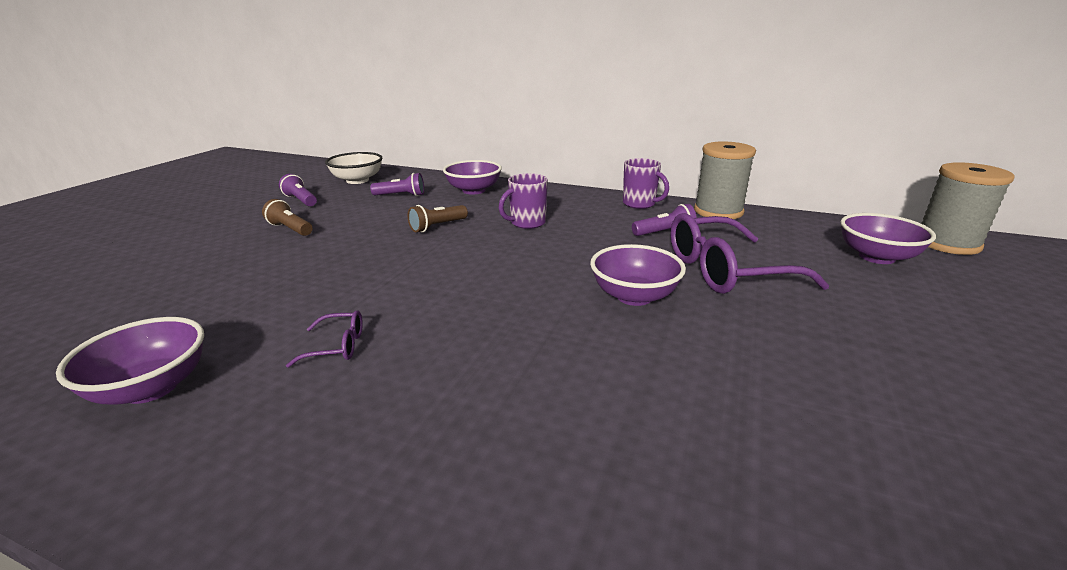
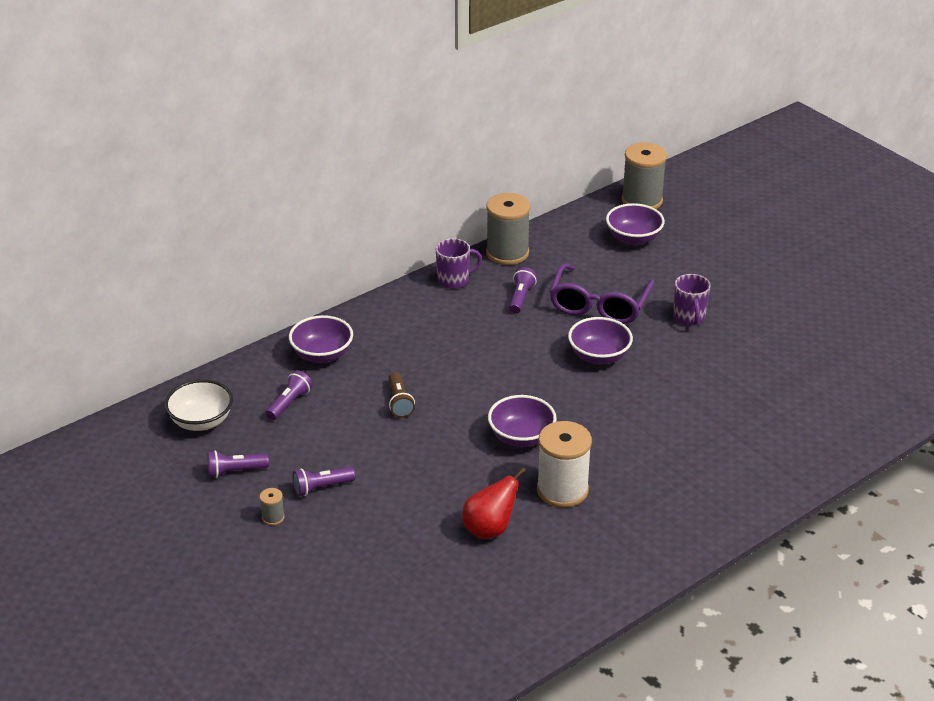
camera: 60 degrees left, 10 degrees up
purple bowl [56,317,204,405] -> purple bowl moved to [488,395,557,447]
brown flashlight [262,199,313,236] -> purple flashlight [293,467,356,496]
purple glasses [286,310,363,368] -> white spool [537,421,592,508]
purple mug [499,173,548,229] -> purple mug moved to [673,274,711,326]
none -> grey spool [260,488,285,525]
none -> red pear [462,467,526,539]

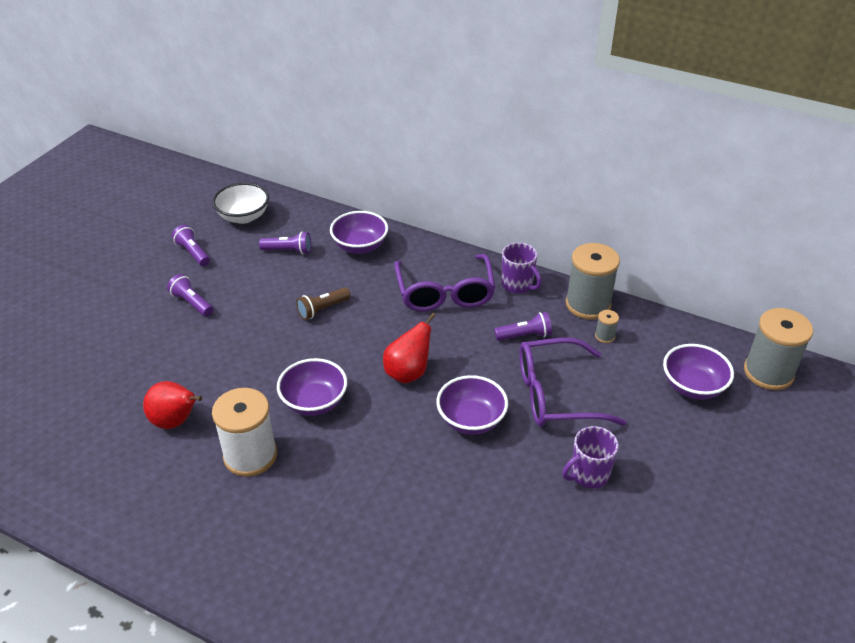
camera: 65 degrees right, 5 degrees up
grey spool [260,488,285,525] -> grey spool moved to [595,310,619,343]
none -> red pear [383,312,436,383]
none -> purple glasses [394,254,495,311]

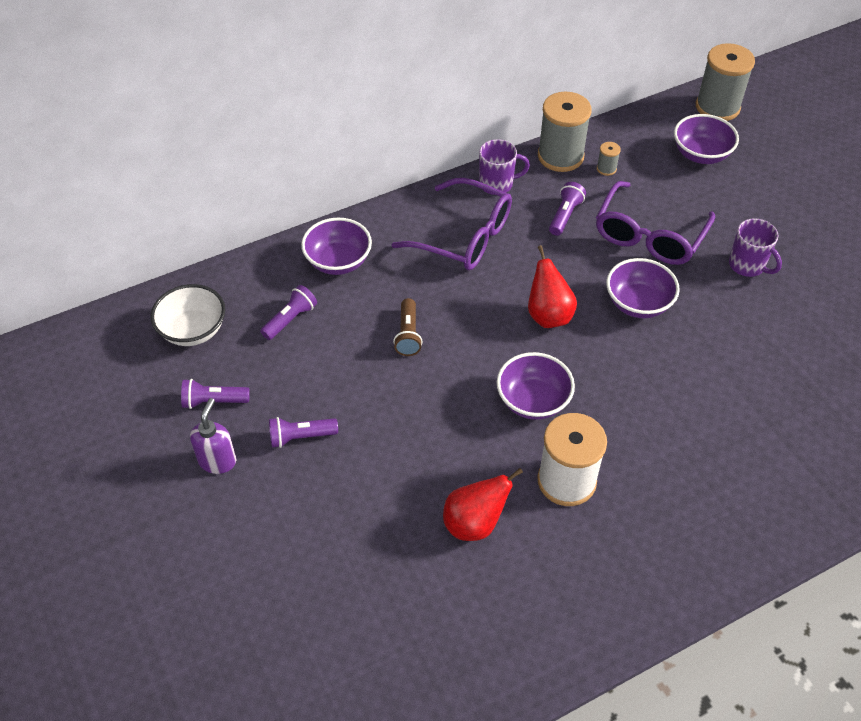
camera: 55 degrees left, 10 degrees up
purple mug [562,426,618,488] -> purple mug turned 45 degrees counterclockwise [729,218,782,277]
none -> purple soap dispenser [190,398,236,474]

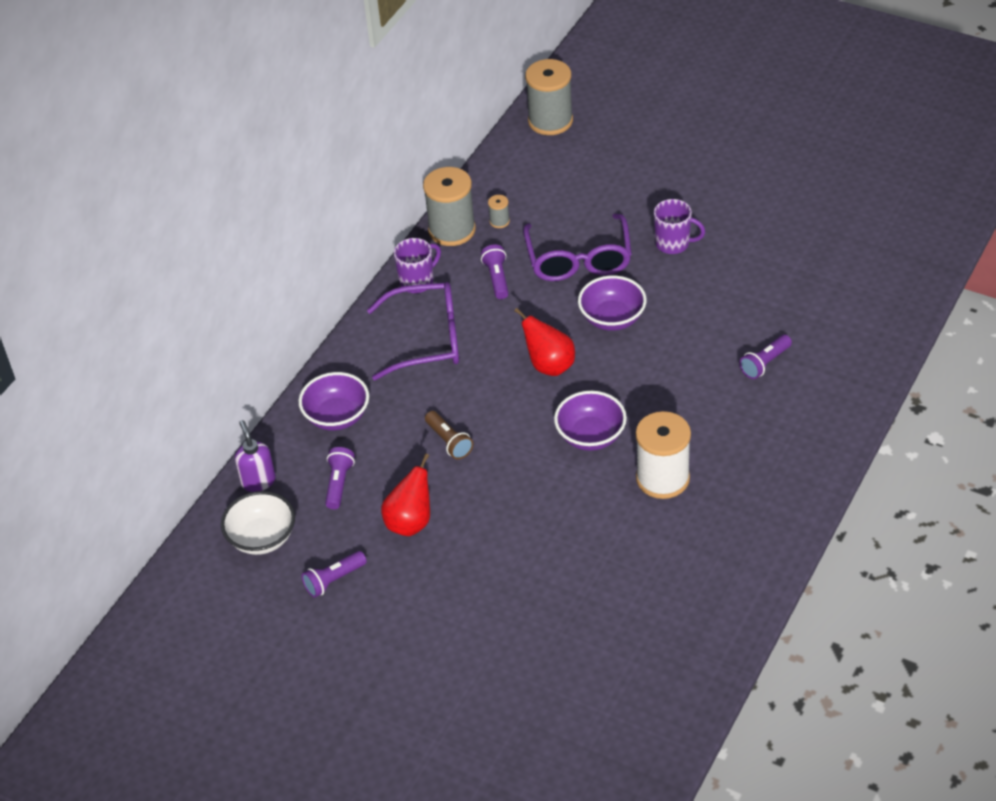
camera: 30 degrees left, 5 degrees down
purple soap dispenser [190,398,236,474] -> purple soap dispenser moved to [235,420,276,492]
purple flashlight [269,417,338,448] -> purple flashlight moved to [739,335,792,379]
red pear [443,468,523,541] -> red pear moved to [381,453,430,536]
purple bowl [674,114,739,164] -> none

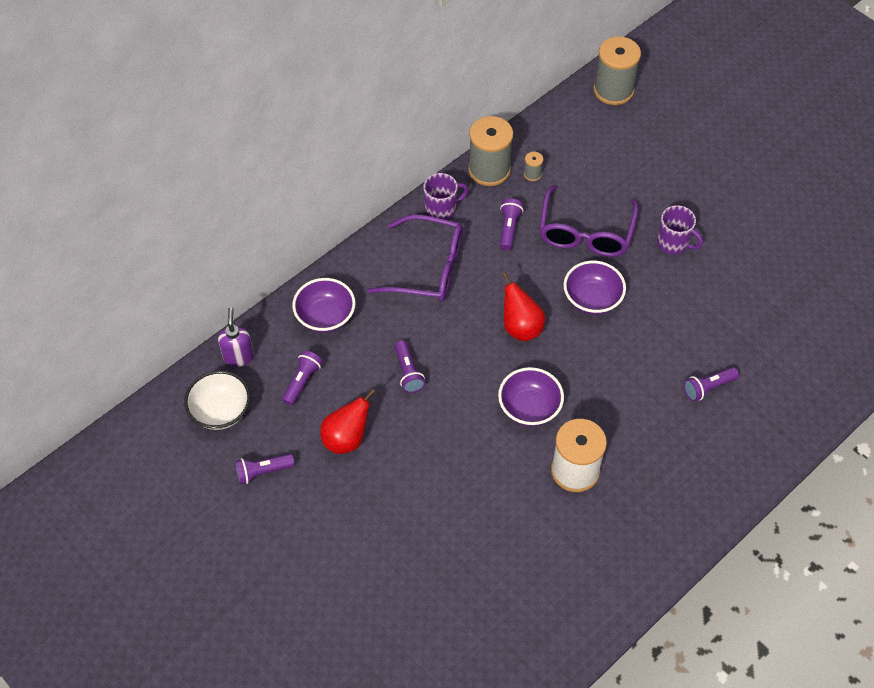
camera: 15 degrees right, 10 degrees up
brown flashlight [425,411,473,459] -> purple flashlight [395,340,425,393]

